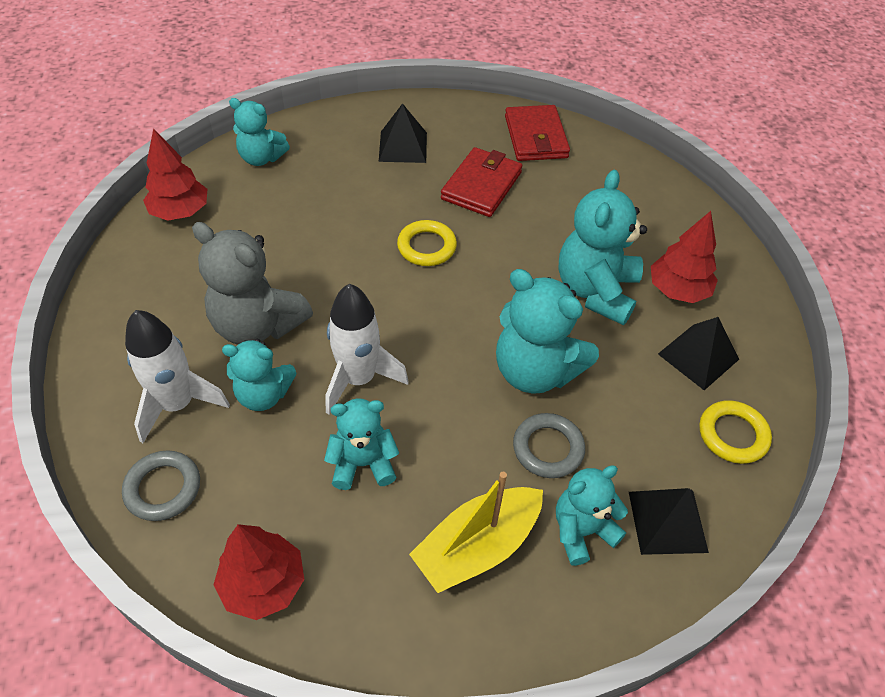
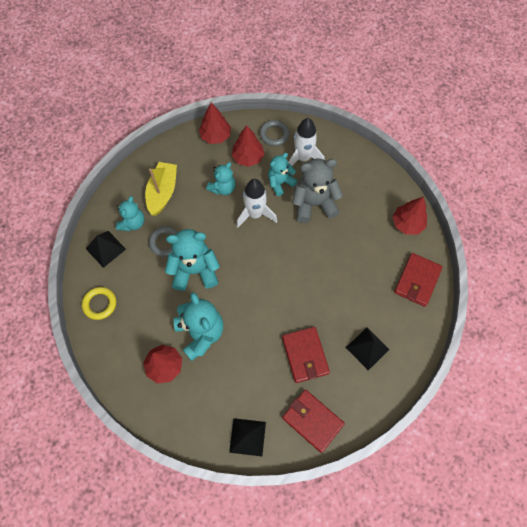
camera: 140 degrees right, 15 degrees up
turquoise teddy bear [229,98,290,166] -> red wallet [394,253,443,307]
yellow ring [397,220,457,266] -> none
black pyramid [658,317,739,390] -> black pyramid moved to [229,418,266,456]
none -> red tree [232,125,264,167]

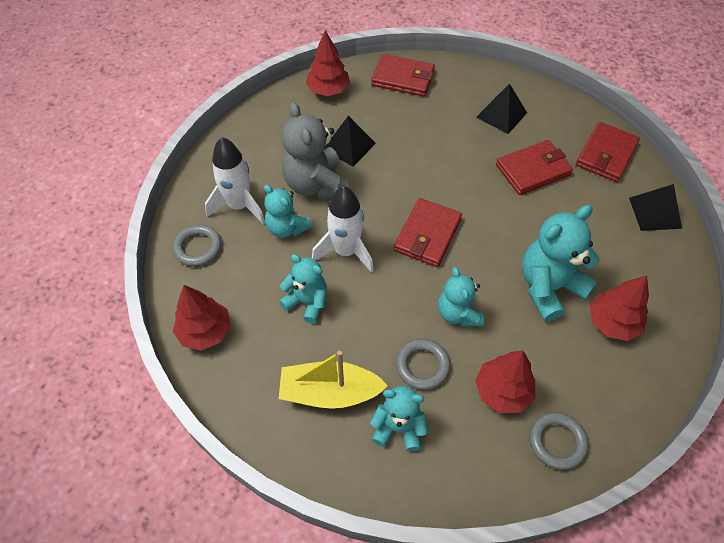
camera: 100 degrees left, 10 degrees down
yellow ring [82,287,116,320] -> grey ring [529,412,588,470]
black pyramid [86,231,126,268] -> black pyramid moved to [323,116,376,167]
turquoise teddy bear [165,229,220,291] -> turquoise teddy bear [438,267,484,327], size x0.62
red tree [232,125,264,167] -> red tree moved to [475,351,535,413]
none -> red wallet [394,198,462,267]

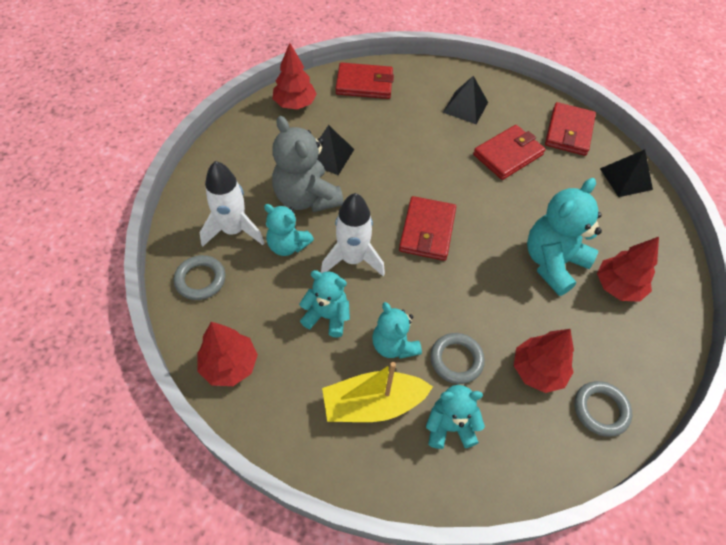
camera: 15 degrees left, 0 degrees up
turquoise teddy bear [438,267,484,327] -> turquoise teddy bear moved to [372,302,422,359]

